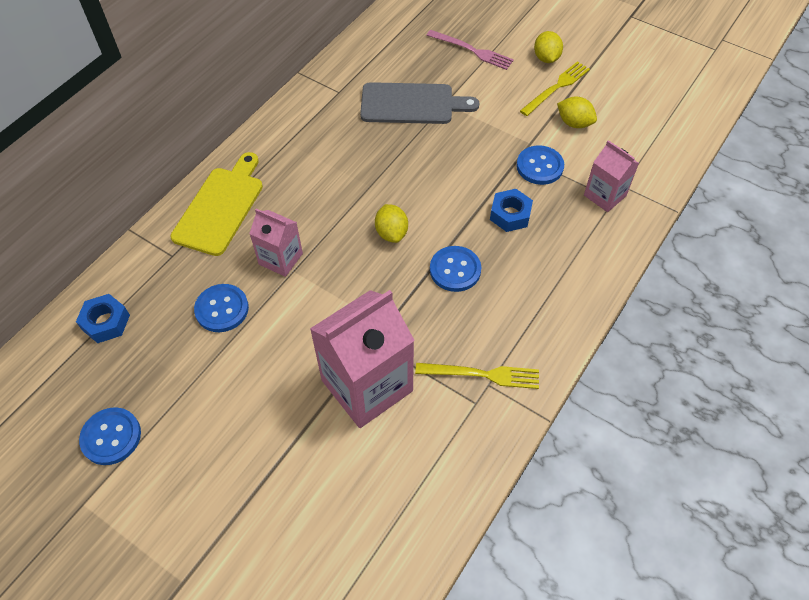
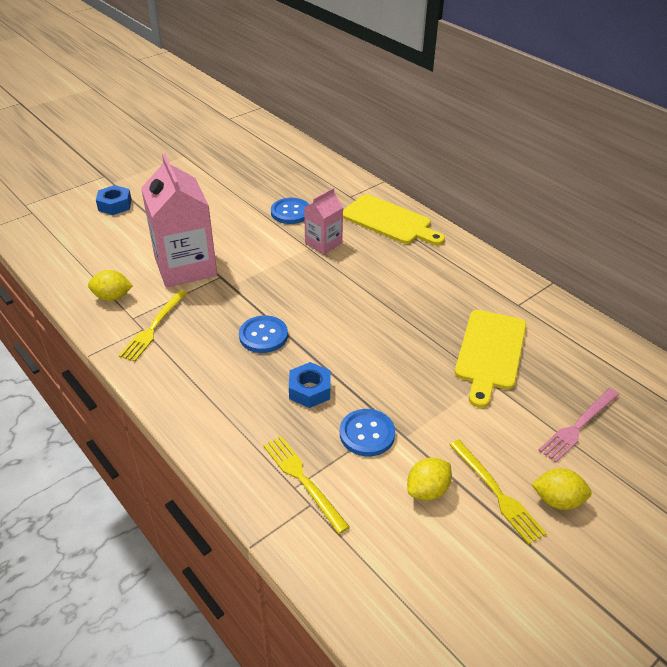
camera: 105 degrees right, 15 degrees down
blue nut [76,294,130,343] -> blue nut moved to [96,185,132,215]
blue button [79,407,141,465] -> none
grey cutting board [360,82,479,124] -> yellow cutting board [455,310,526,408]
yellow lemon [375,204,408,243] -> yellow lemon moved to [88,270,133,301]
pink carton [584,140,639,212] -> yellow fork [263,436,350,534]

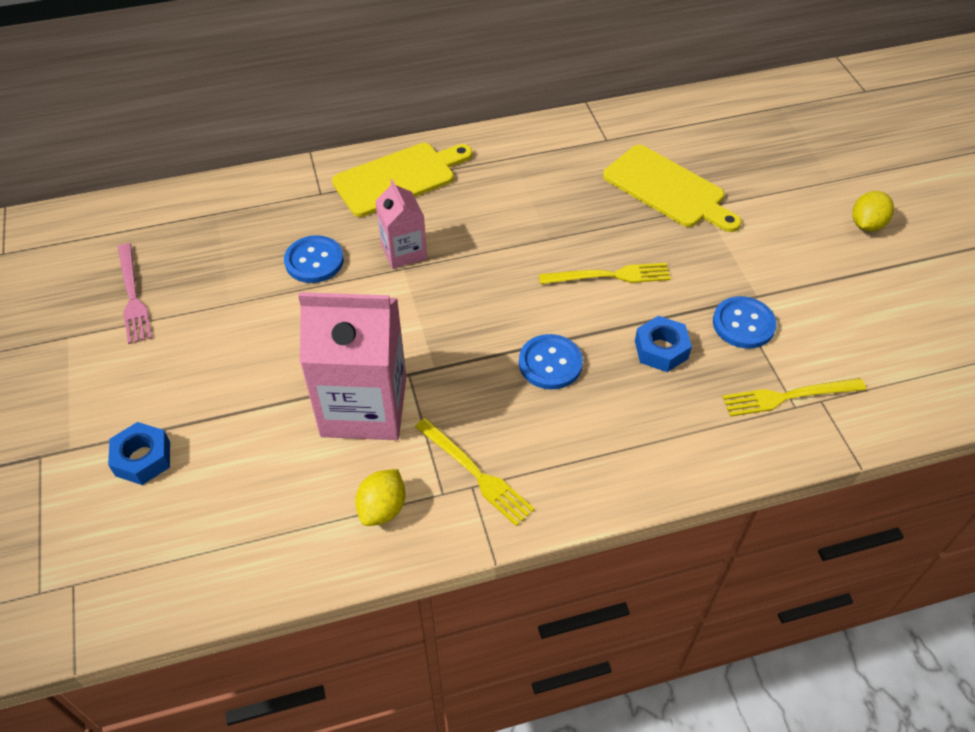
camera: 65 degrees left, 10 degrees up
yellow lemon [407,458,452,501] -> none
yellow fork [450,440,547,545] -> yellow fork moved to [539,263,671,284]
pink fork [538,388,619,463] -> pink fork moved to [118,243,152,344]

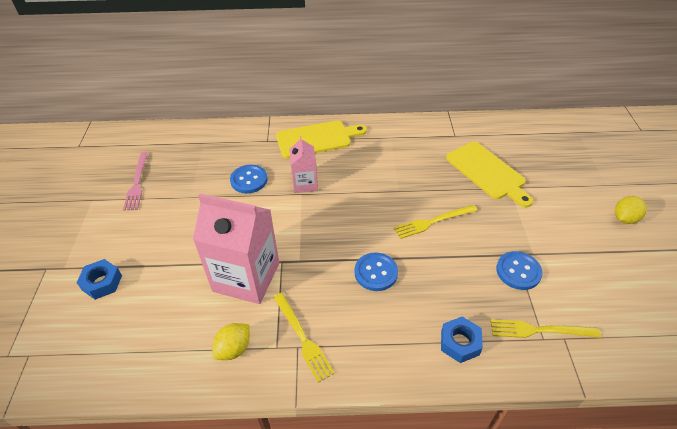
camera: 15 degrees right, 5 degrees down
yellow fork [539,263,671,284] -> yellow fork turned 150 degrees clockwise [394,205,477,239]
blue nut [635,316,692,372] -> blue nut moved to [441,316,483,363]

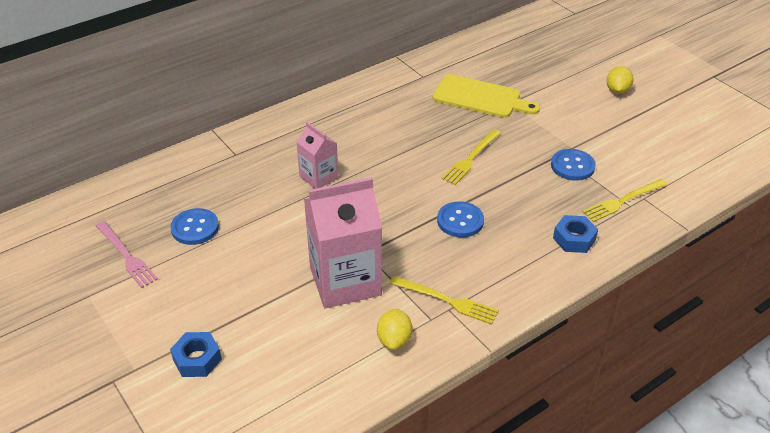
camera: 35 degrees left, 5 degrees down
blue button [230,165,267,194] -> blue button moved to [170,208,219,245]
yellow cutting board [276,120,367,159] -> none

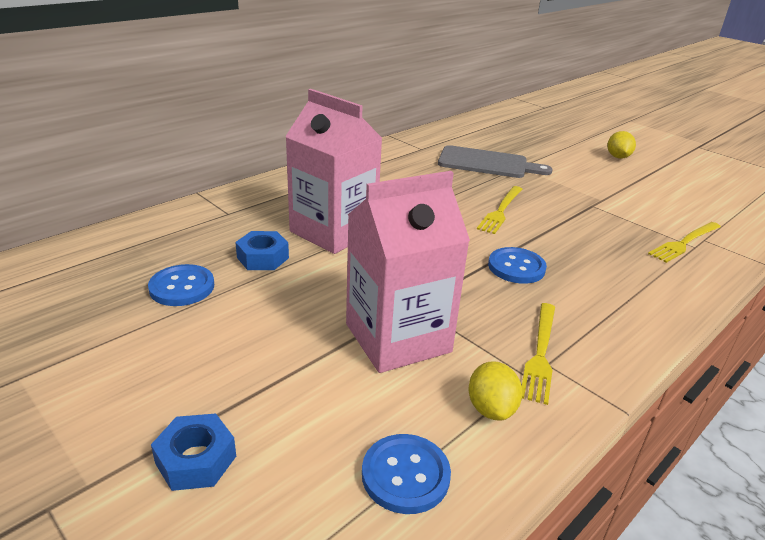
camera: 10 degrees left, 10 degrees down
pink fork [95,221,158,288] -> none
pink carton [296,122,338,189] -> pink carton [285,89,382,254], size x1.85
yellow fork [389,276,499,325] -> yellow fork turned 90 degrees clockwise [522,303,555,405]
yellow cutting board [433,74,540,118] -> grey cutting board [438,145,553,178]
blue button [551,149,596,181] -> blue button moved to [362,434,451,514]
blue nut [553,215,598,253] -> blue nut moved to [235,231,289,270]

